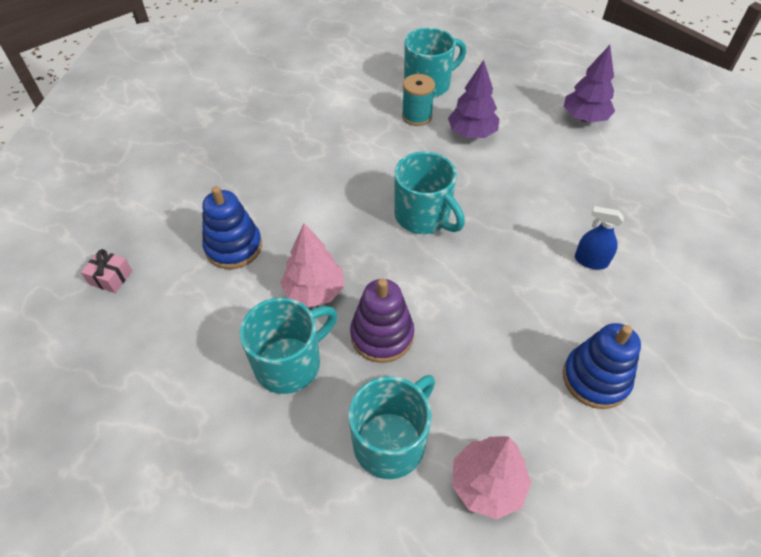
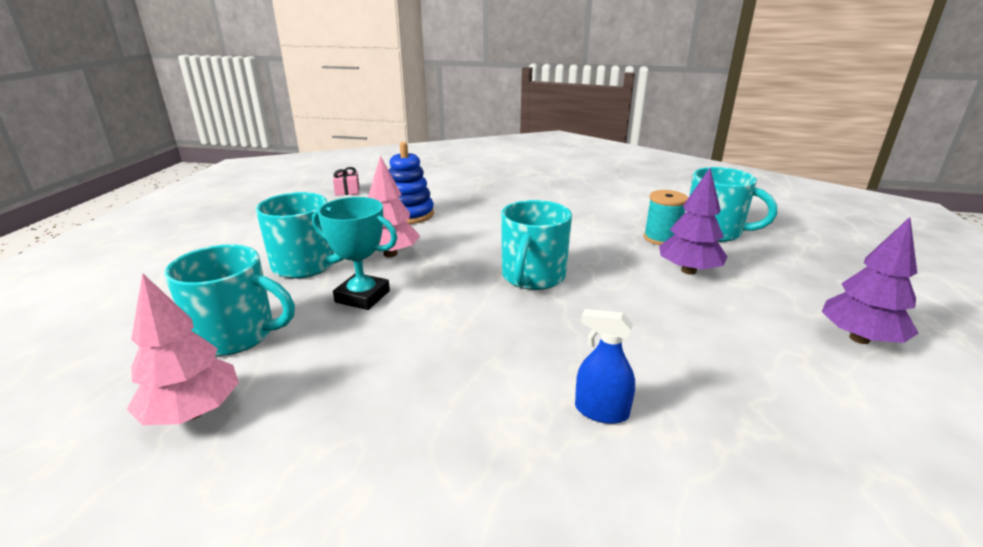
camera: 60 degrees right, 25 degrees down
purple stacking toy [350,279,414,363] -> turquoise trophy [312,197,397,310]
blue stacking toy [563,323,641,409] -> none
blue spray bottle [575,206,624,270] -> blue spray bottle turned 60 degrees counterclockwise [575,309,635,424]

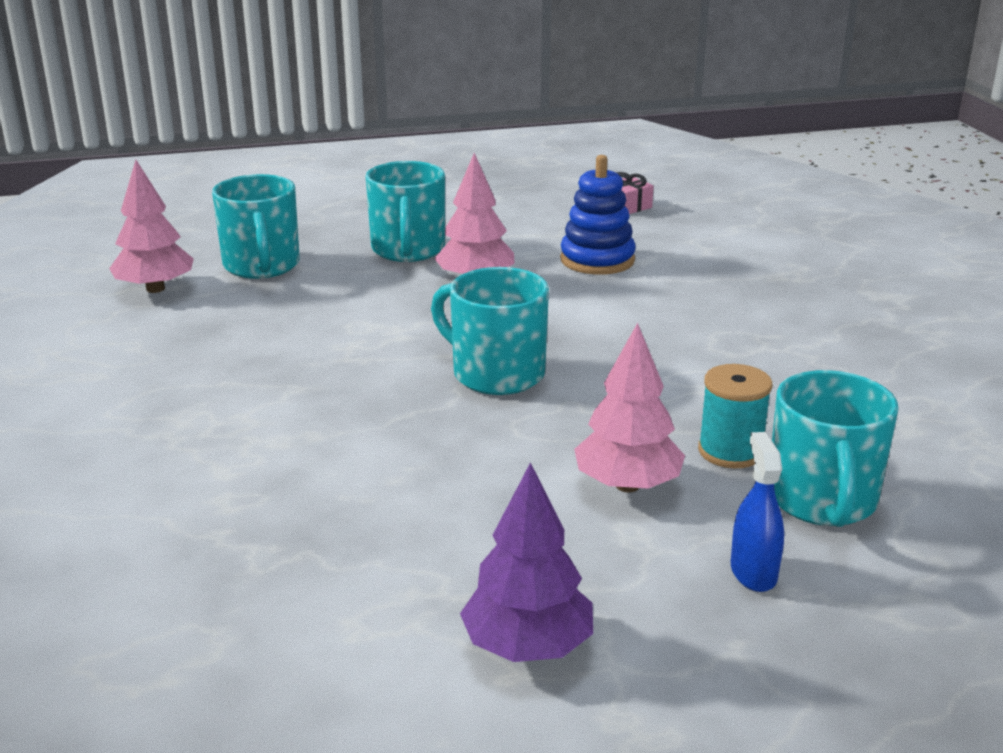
camera: 65 degrees right, 0 degrees up
turquoise trophy [312,197,397,310] -> none
turquoise mug [501,200,572,290] -> turquoise mug turned 45 degrees clockwise [431,267,549,395]
blue spray bottle [575,309,635,424] -> blue spray bottle moved to [731,432,784,592]
purple tree [659,168,728,275] -> pink tree [574,323,685,493]

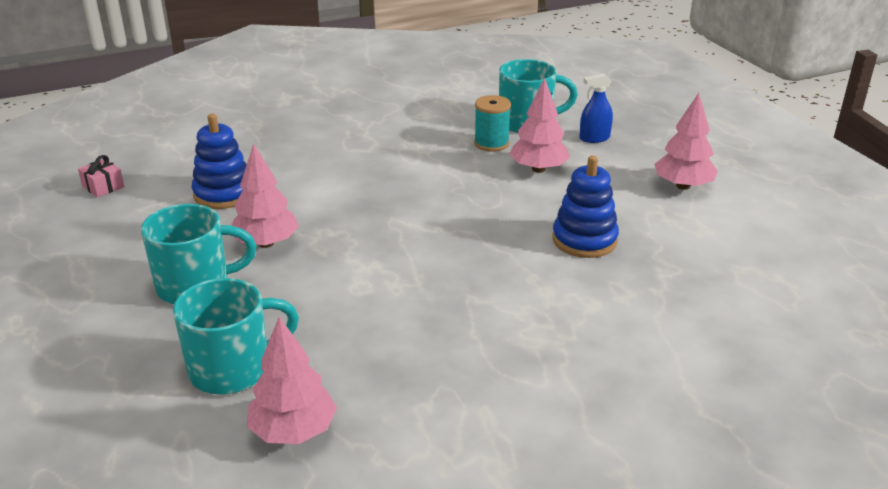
camera: 100 degrees left, 5 degrees up
turquoise mug [431,267,549,395] -> none
purple tree [460,462,593,662] -> pink tree [654,93,718,190]
none -> blue stacking toy [552,155,619,258]

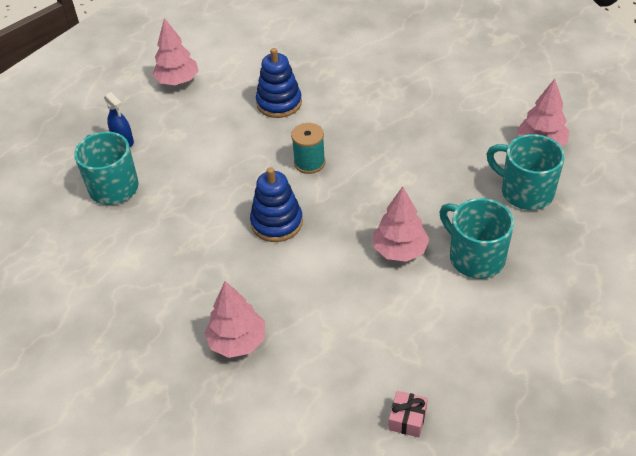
camera: 115 degrees left, 15 degrees up
blue stacking toy [192,114,247,209] -> blue stacking toy moved to [250,167,303,242]
turquoise spool [474,95,511,152] -> turquoise spool moved to [291,123,325,174]
pink tree [509,78,570,173] -> pink tree moved to [205,281,265,358]

